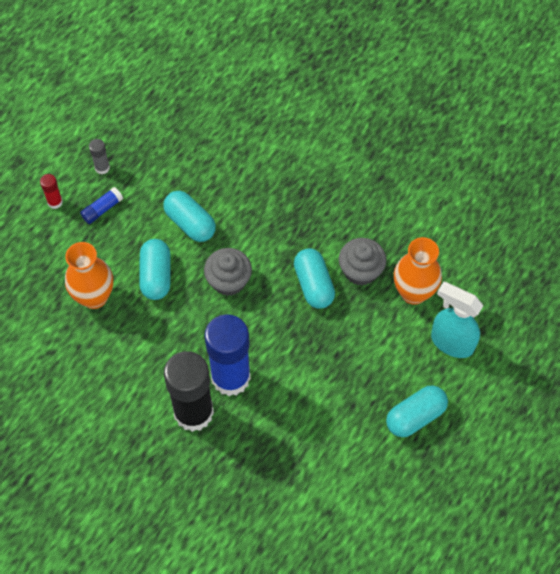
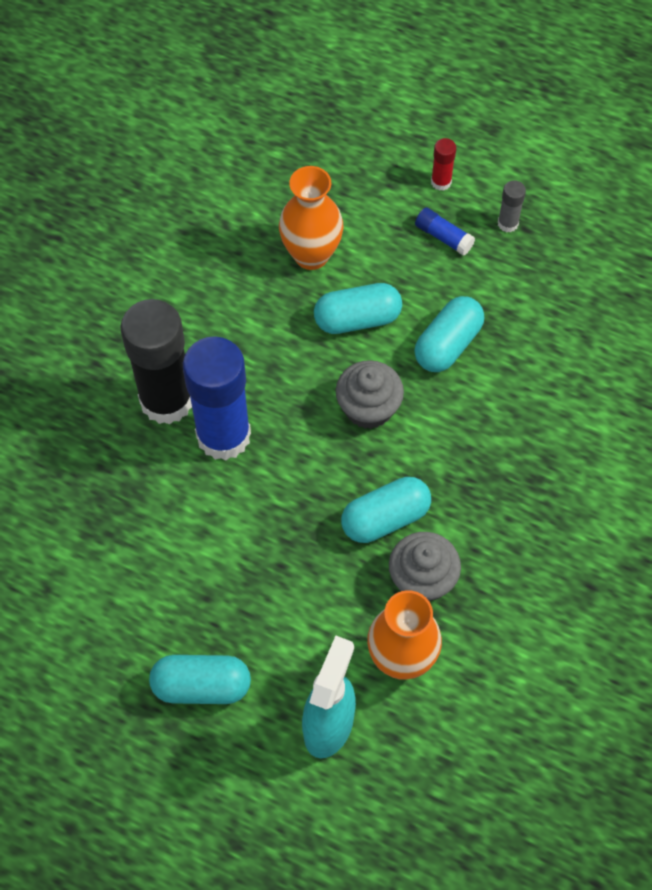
camera: 80 degrees right, 0 degrees up
turquoise capsule [386,386,448,437] -> turquoise capsule turned 45 degrees counterclockwise [149,655,251,704]

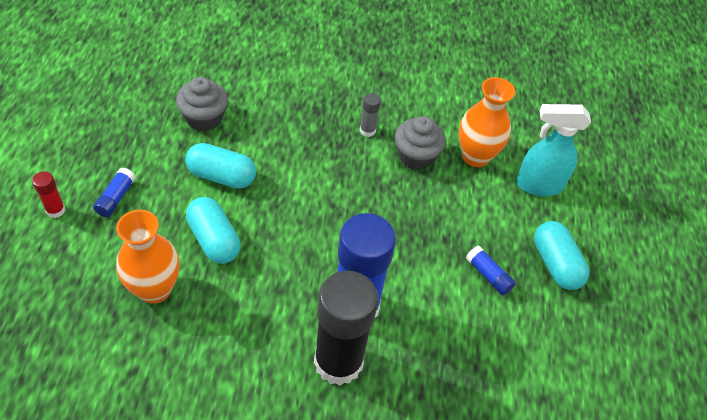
camera: 115 degrees left, 10 degrees down
grey cupcake [336,360,404,429] -> grey cupcake moved to [176,77,228,131]
turquoise capsule [341,477,431,543] -> none
grey glue stick [498,180,526,233] -> grey glue stick moved to [360,93,381,137]
none -> blue glue stick [466,246,516,296]

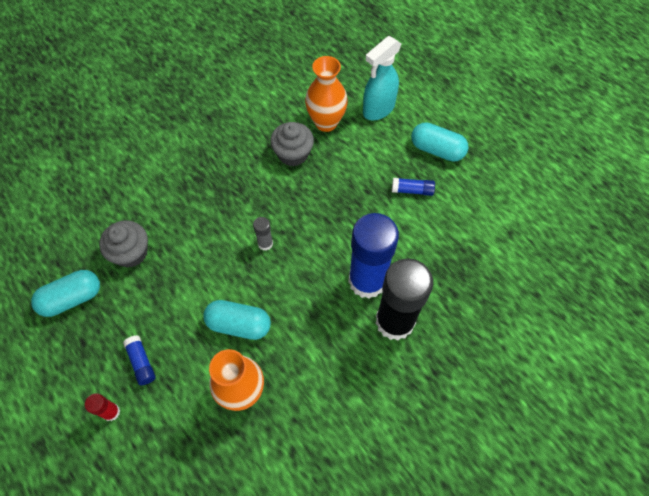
camera: 40 degrees left, 10 degrees up
turquoise capsule [185,143,256,189] -> turquoise capsule moved to [31,270,100,317]
grey glue stick [360,93,381,137] -> grey glue stick moved to [253,217,273,251]

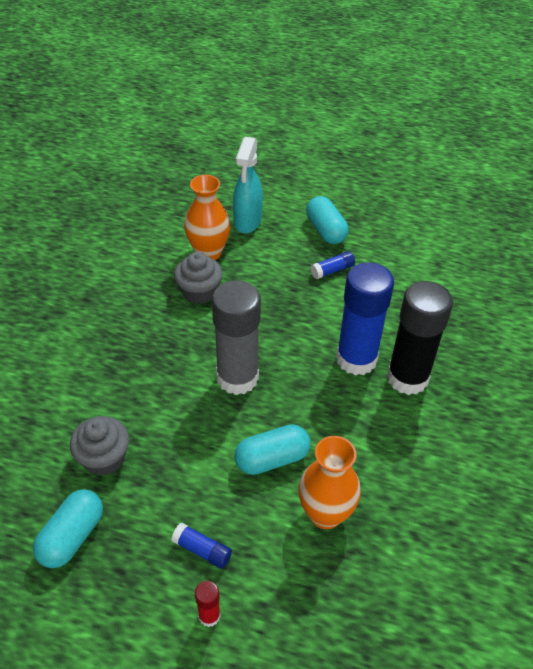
camera: 35 degrees left, 15 degrees down
grey glue stick [253,217,273,251] -> grey glue stick [212,280,261,395], size x2.41
turquoise capsule [411,122,468,162] -> turquoise capsule turned 75 degrees clockwise [306,196,348,244]

